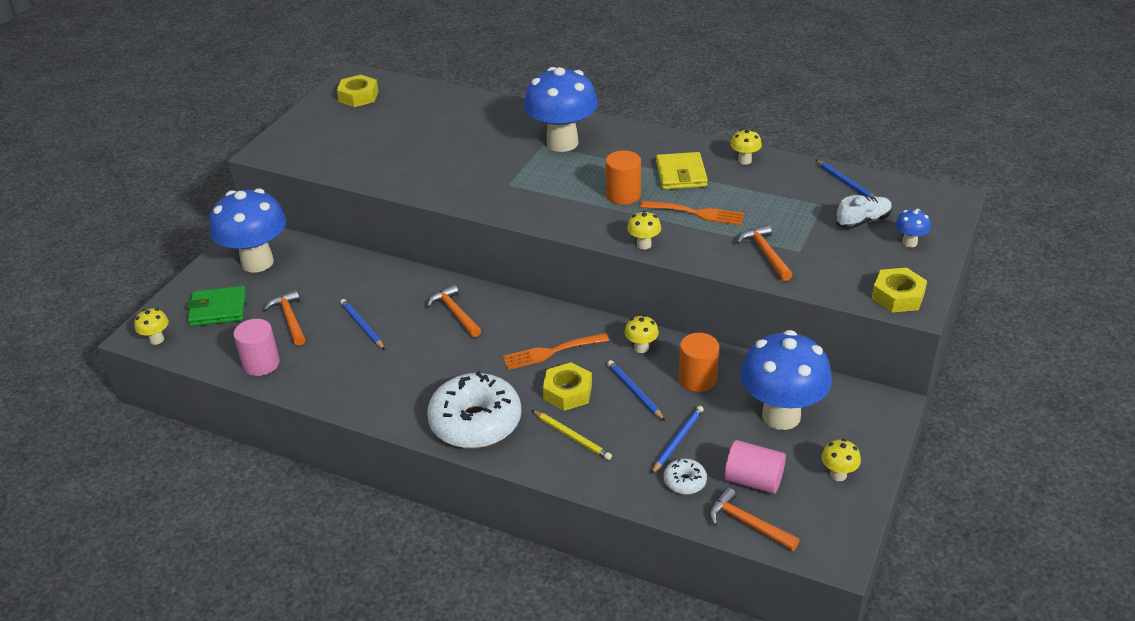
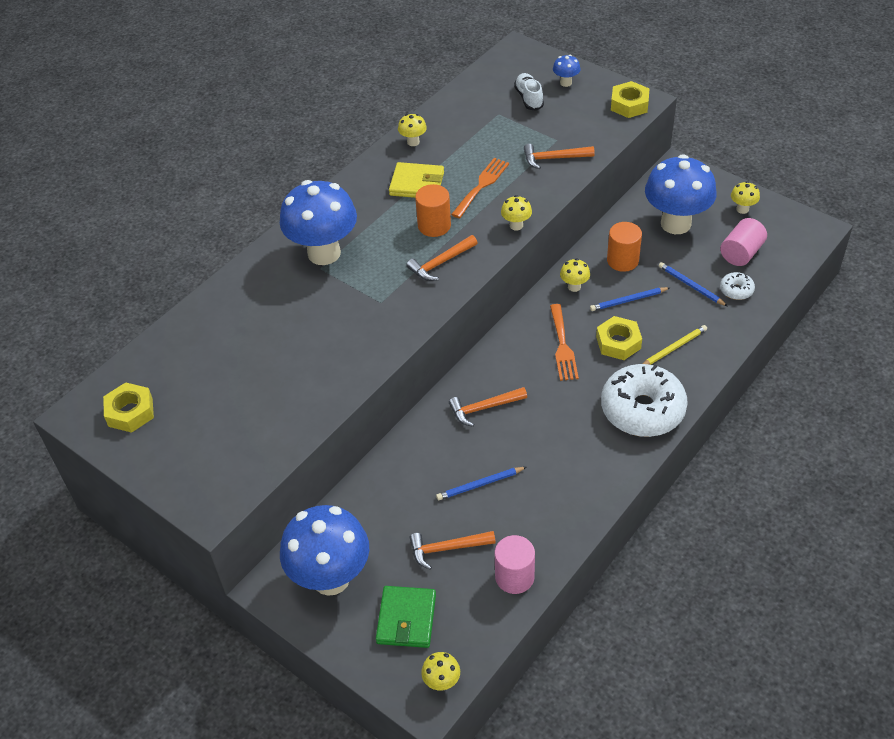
camera: 75 degrees left, 10 degrees up
orange hammer [709,487,799,551] -> orange hammer moved to [406,235,477,281]
blue pencil [815,159,876,197] -> none

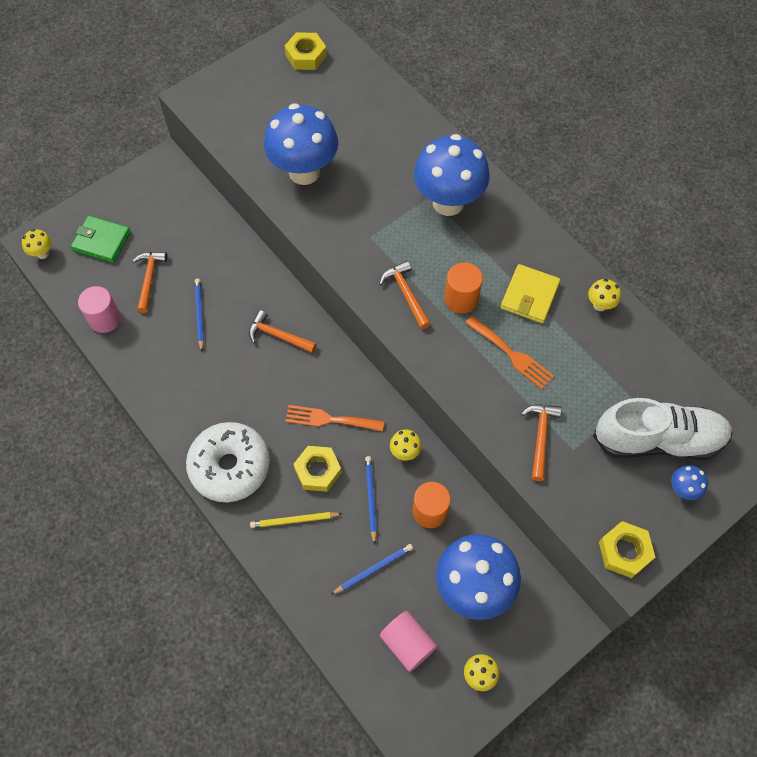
camera: 100 degrees right, 15 degrees up
blue mushroom [280,505,369,596] -> blue mushroom moved to [264,103,338,185]
orange hammer [449,387,527,427] -> orange hammer turned 60 degrees counterclockwise [249,310,316,353]
yellow mushroom [501,195,532,230] -> none
white shoe [514,73,544,111] -> white shoe [593,398,733,460], size x2.02
yellow pencil [643,325,707,365] -> yellow pencil turned 105 degrees clockwise [250,512,342,528]
white donut [720,272,755,300] -> none

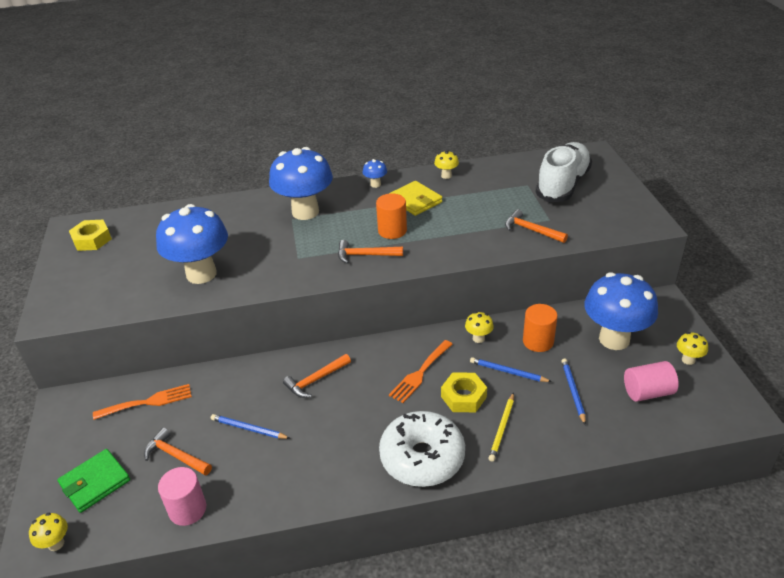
camera: 60 degrees left, 25 degrees down
orange fork [465,316,554,389] -> orange fork moved to [93,384,192,420]
yellow nut [599,521,655,578] -> none
blue mushroom [671,465,708,500] -> blue mushroom moved to [363,159,387,188]

